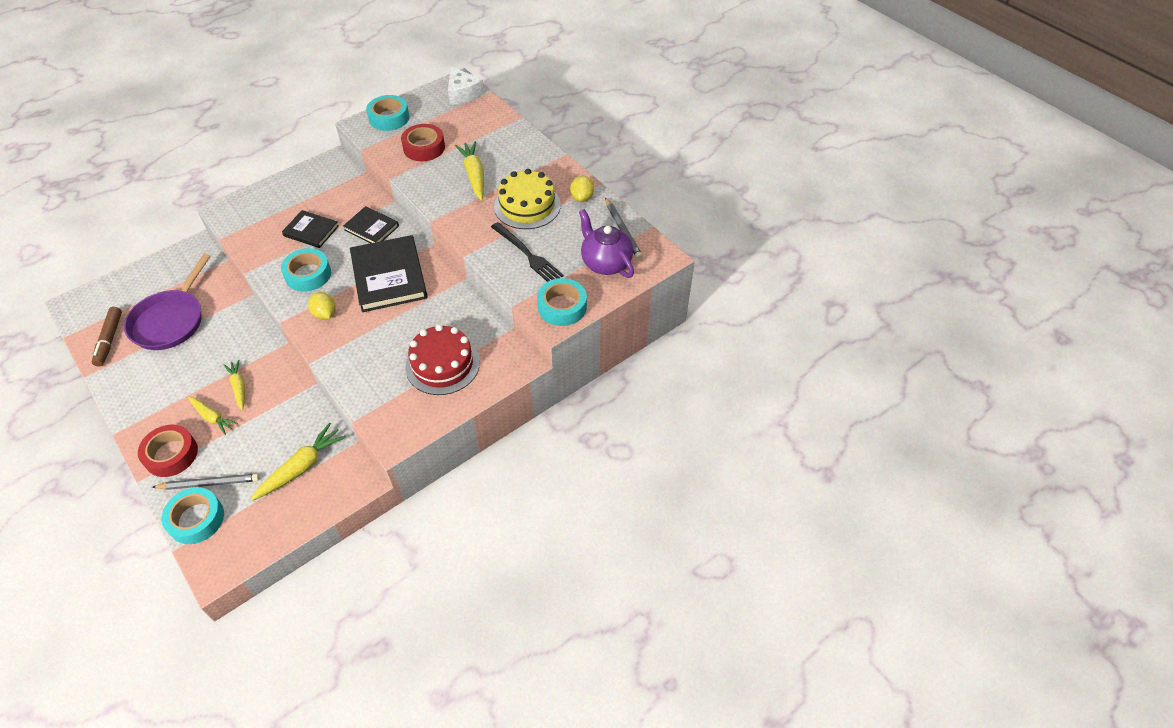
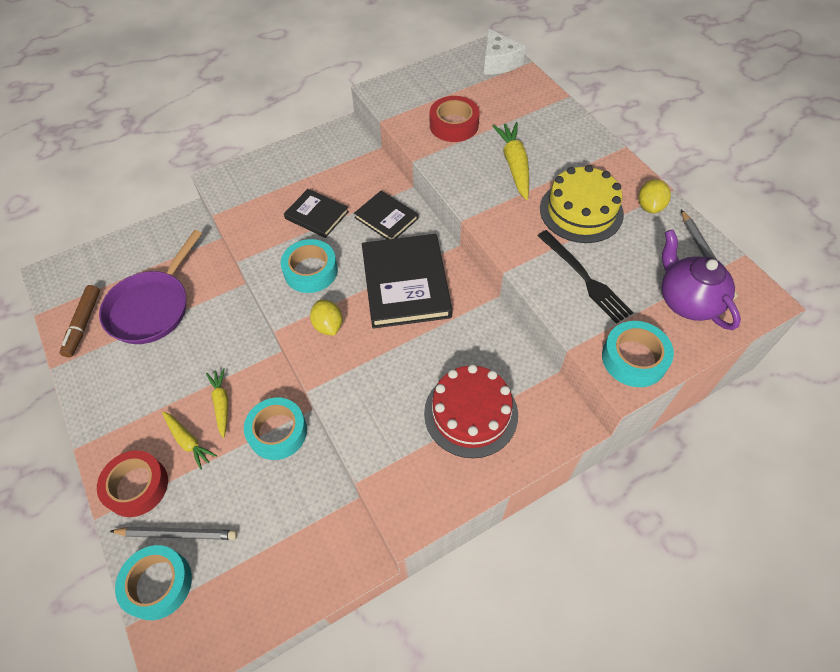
camera: 10 degrees right, 5 degrees up
yellow carrot [250,423,346,501] -> none
turquoise tape [366,95,409,131] -> turquoise tape moved to [244,398,307,460]

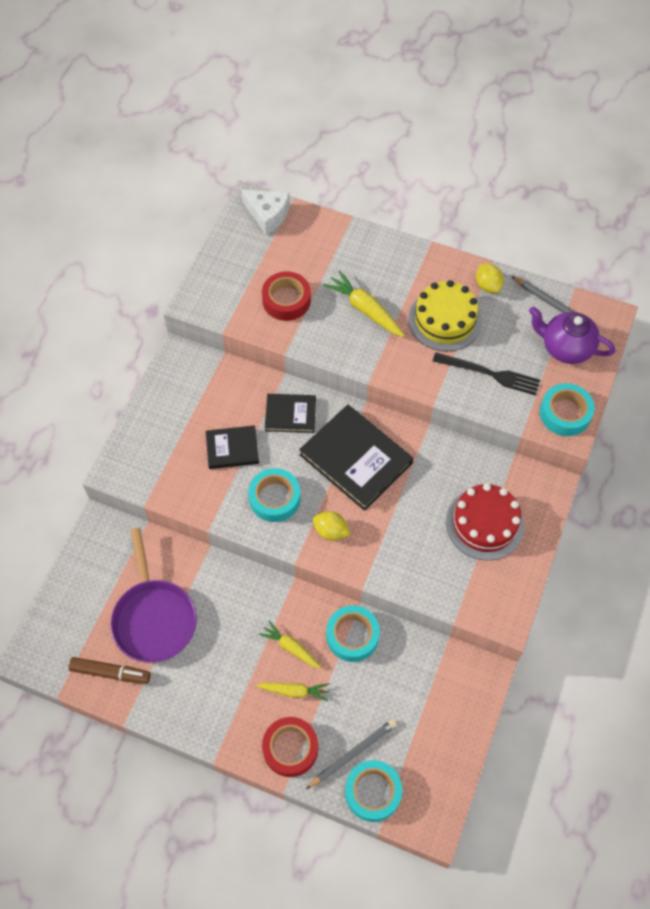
camera: 40 degrees left, 5 degrees up
brown marker [60,285,100,358] -> brown marker turned 45 degrees counterclockwise [69,657,151,684]

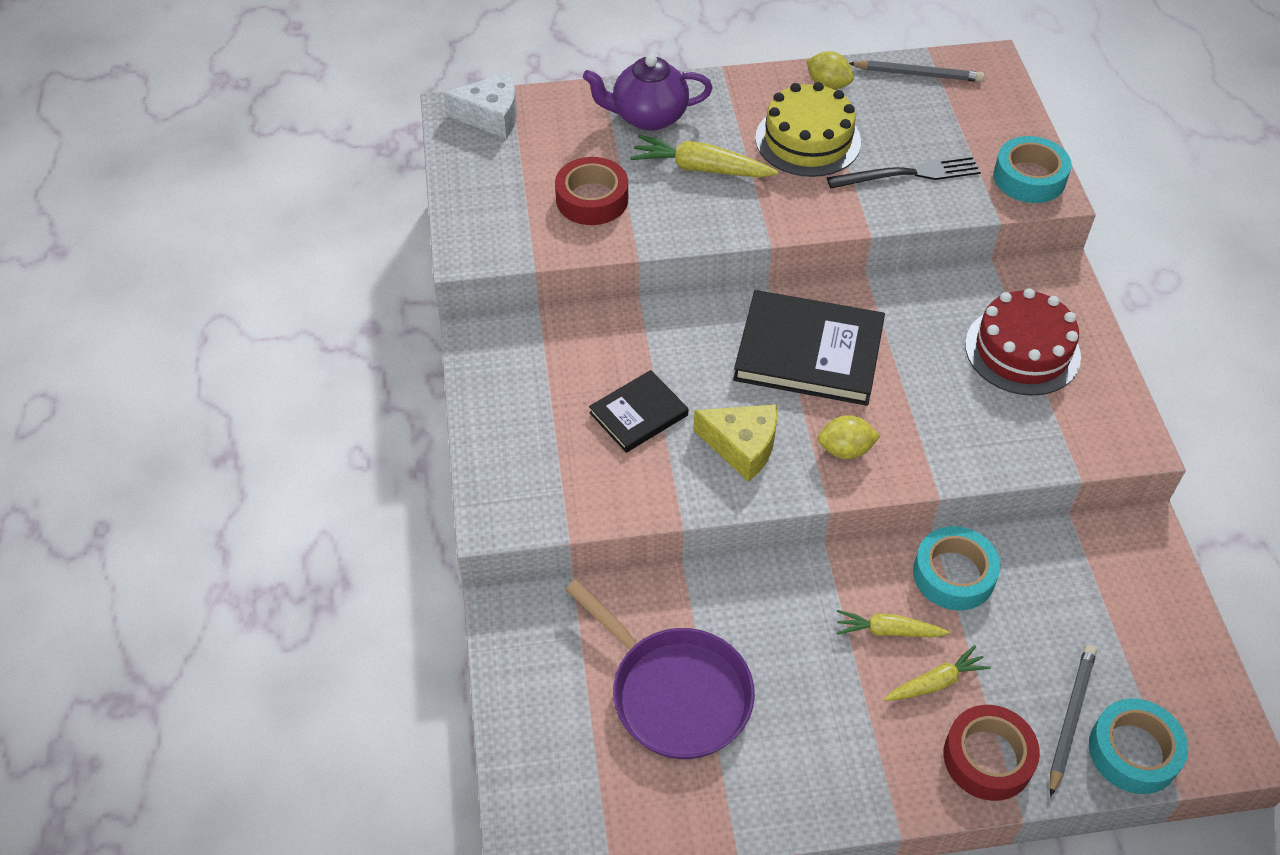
camera: 30 degrees left, 10 degrees down
brown marker [69,657,151,684] -> none
turquoise tape [248,468,301,522] -> yellow cheese [693,404,777,482]
black book [265,394,316,433] -> none
purple teapot [529,306,615,364] -> purple teapot moved to [583,54,713,131]

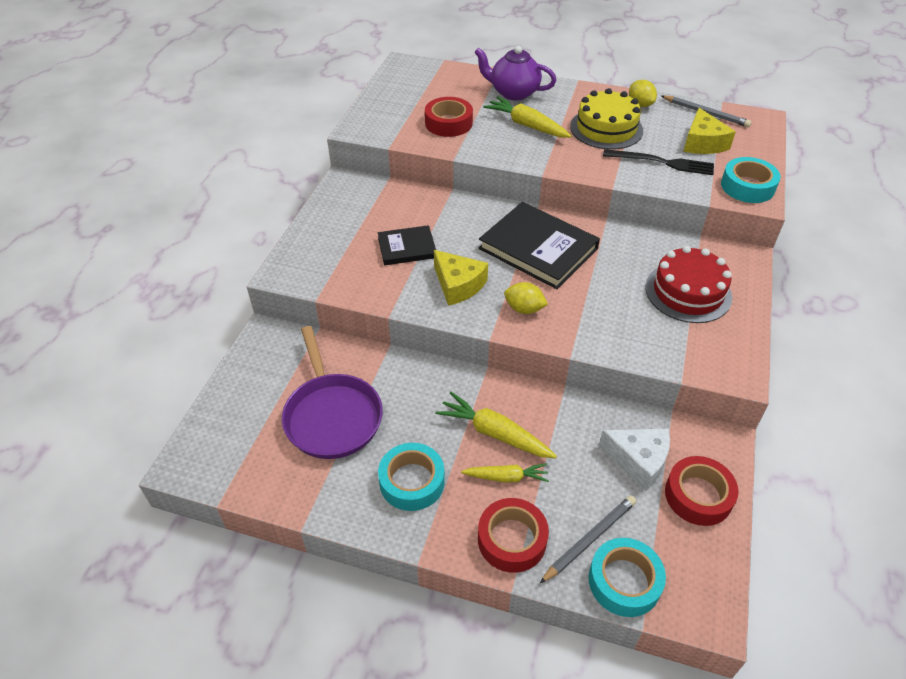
camera: 25 degrees right, 5 degrees down
white cheese [443,72,517,138] -> white cheese moved to [599,429,670,491]
yellow carrot [837,610,950,637] -> yellow carrot [435,392,557,458], size x1.54
turquoise tape [913,526,1000,610] -> turquoise tape moved to [378,443,445,511]
none -> red tape [665,456,739,526]
none -> yellow cheese [683,108,736,154]

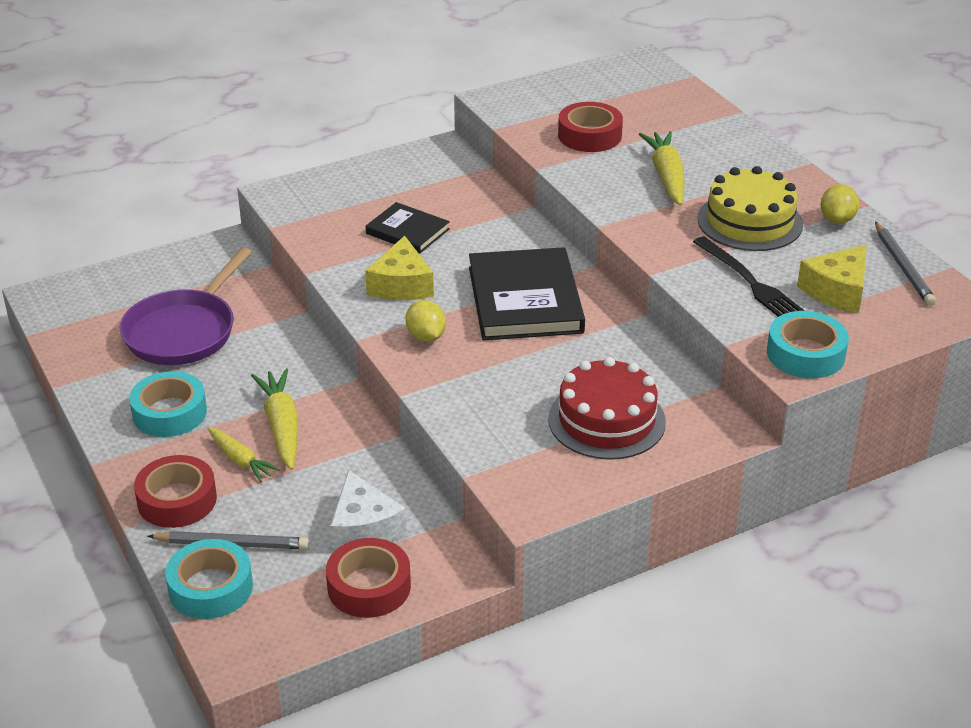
camera: 45 degrees right, 10 degrees down
purple teapot [474,46,556,100] -> none

